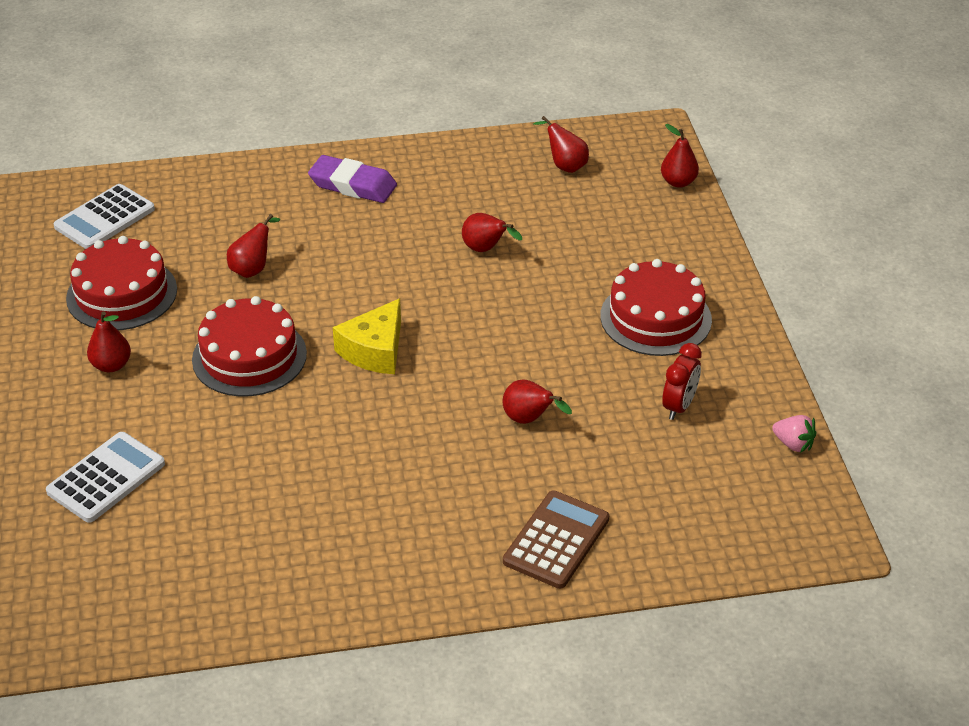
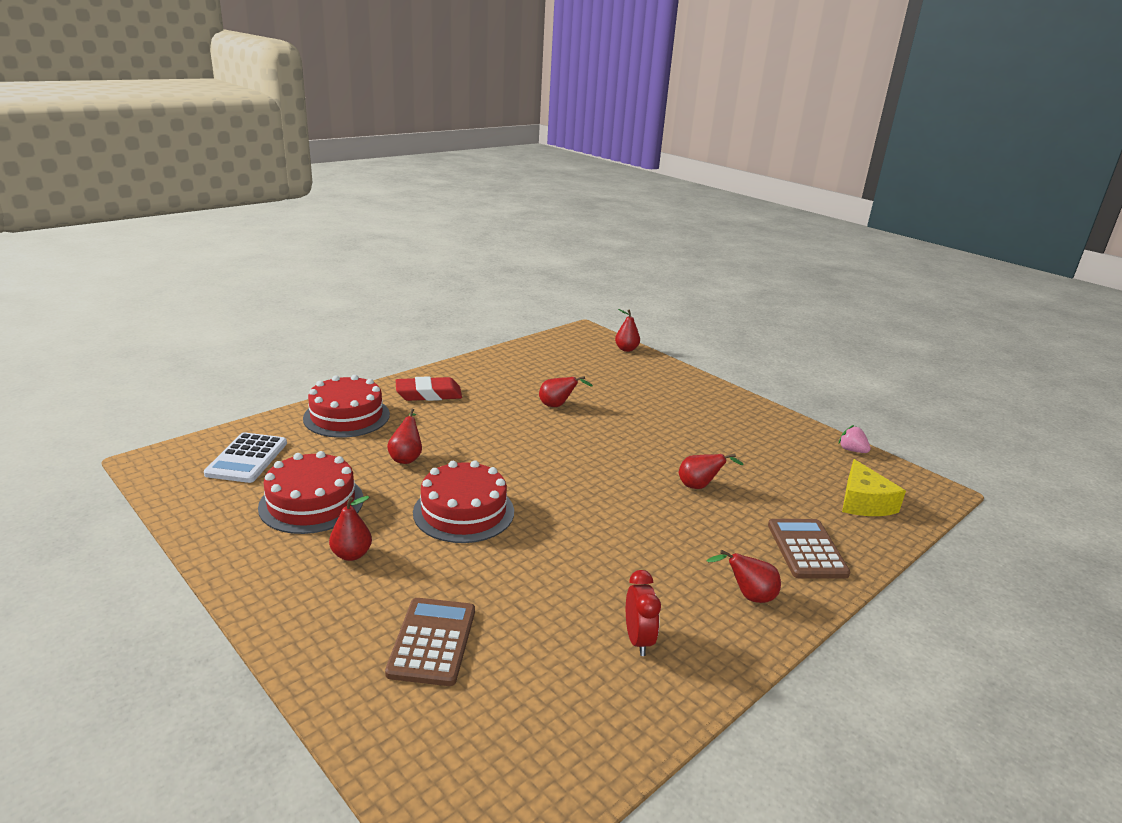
camera: 35 degrees left, 15 degrees down
white calculator [46,432,165,523] -> brown calculator [385,598,475,686]
purple eraser [308,155,397,203] -> red eraser [396,376,462,401]
yellow cheese [333,298,401,374] -> yellow cheese moved to [842,459,906,516]
red pear [533,116,589,173] -> red pear moved to [707,549,781,603]
red cake [600,259,712,356] -> red cake moved to [303,375,390,438]
red clock [662,343,702,420] -> red clock moved to [626,570,661,656]
pink strawberry [772,415,816,453] -> pink strawberry turned 135 degrees counterclockwise [839,425,871,453]

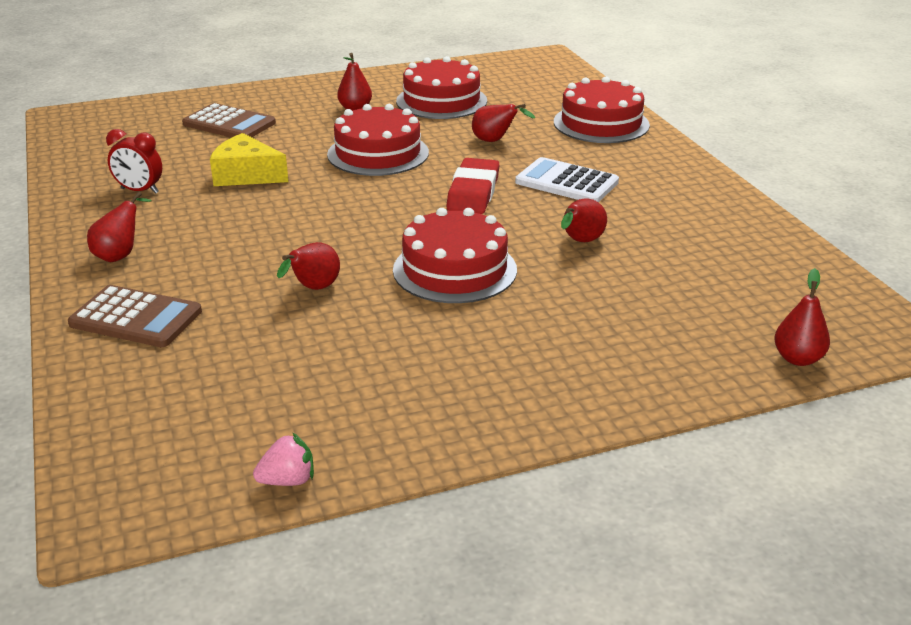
camera: 115 degrees right, 5 degrees up
white calculator [204,432,287,483] -> white calculator moved to [515,157,619,203]
red eraser [396,376,462,401] -> red eraser moved to [446,158,500,214]
yellow cheese [842,459,906,516] -> yellow cheese moved to [210,133,288,186]
none -> red cake [393,208,517,303]

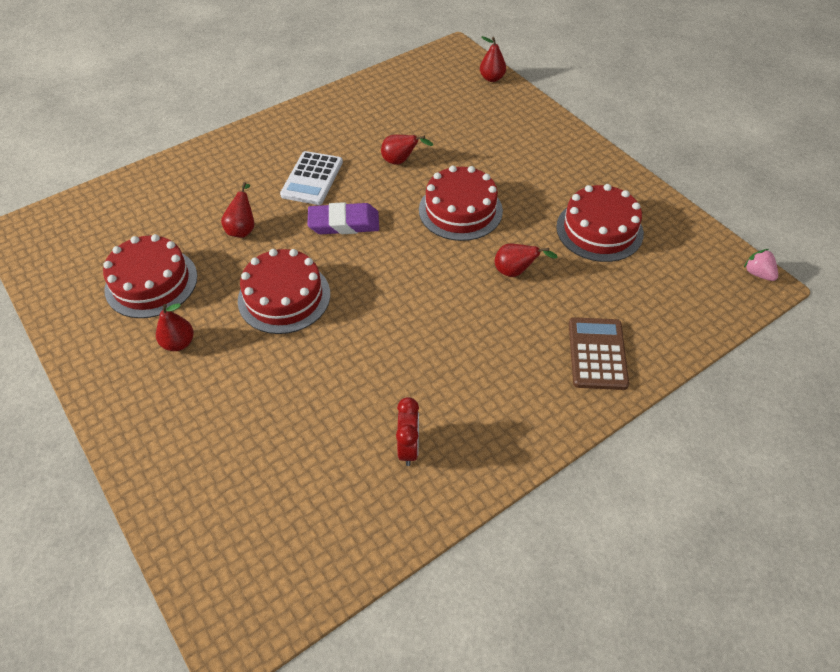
camera: 105 degrees left, 20 degrees up
red pear [87,191,152,262] -> none
brown calculator [182,103,276,138] -> none
yellow cheese [210,133,288,186] -> none
pink strawberry [253,432,314,486] -> pink strawberry moved to [744,249,778,281]
red eraser [446,158,500,214] -> purple eraser [308,202,379,234]
red cake [554,76,650,143] -> red cake moved to [556,184,644,262]

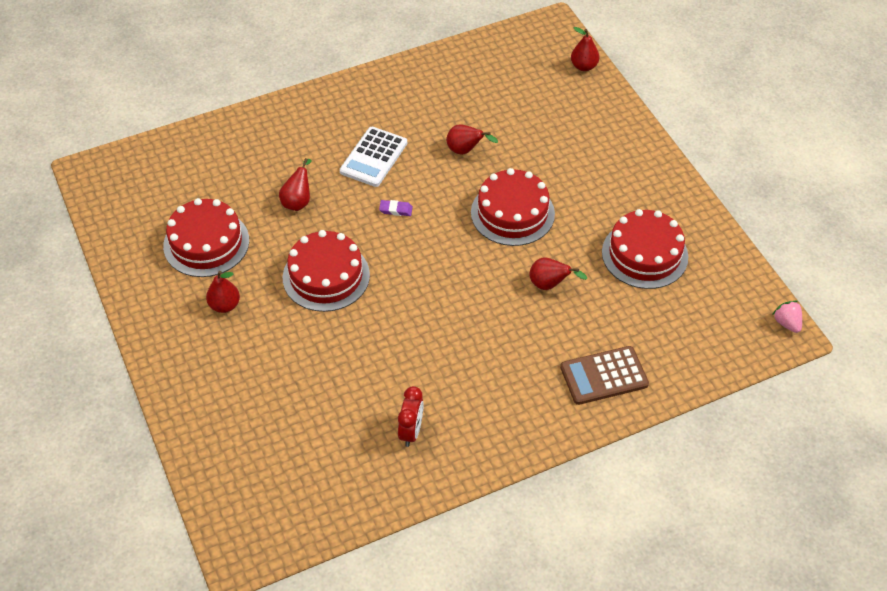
camera: 10 degrees right, 0 degrees up
purple eraser [308,202,379,234] -> purple eraser [379,200,413,216], size x0.47
brown calculator [569,317,629,390] -> brown calculator turned 120 degrees counterclockwise [560,346,649,405]

